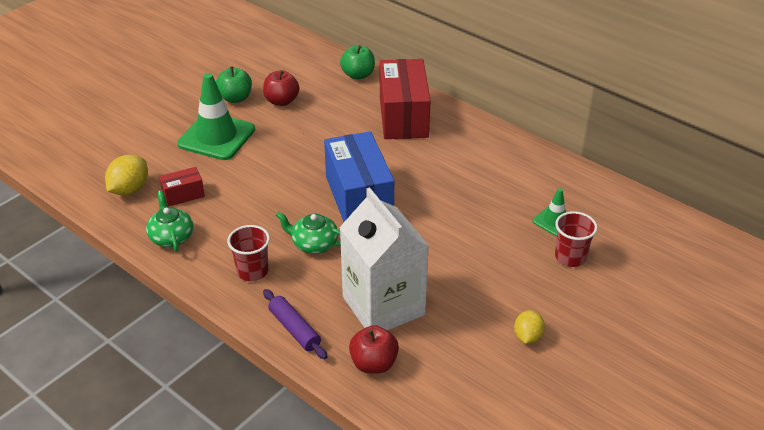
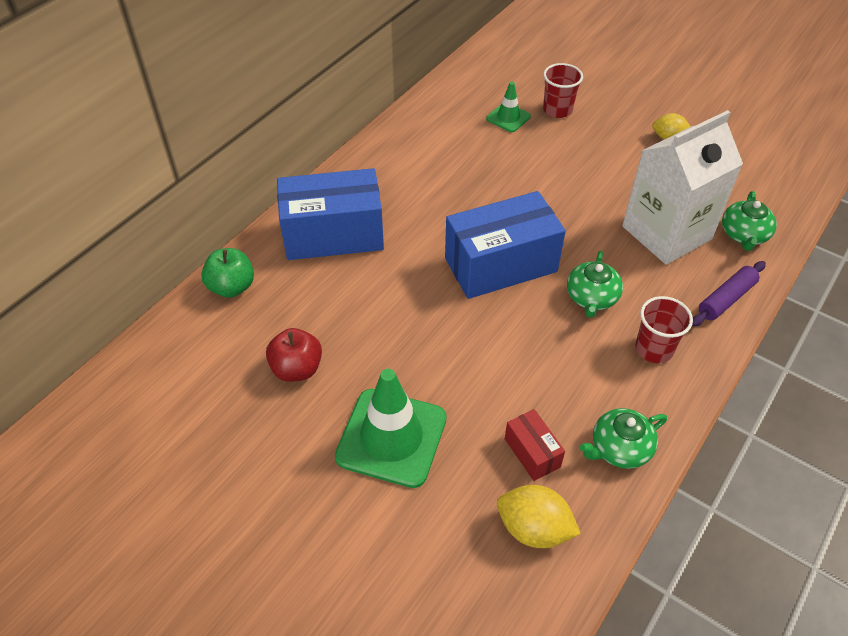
camera: 95 degrees left, 10 degrees up
green apple [216,66,252,103] -> none
red apple [349,325,399,374] -> green teapot [722,191,777,251]
red box [380,59,431,139] -> blue box [277,168,384,260]

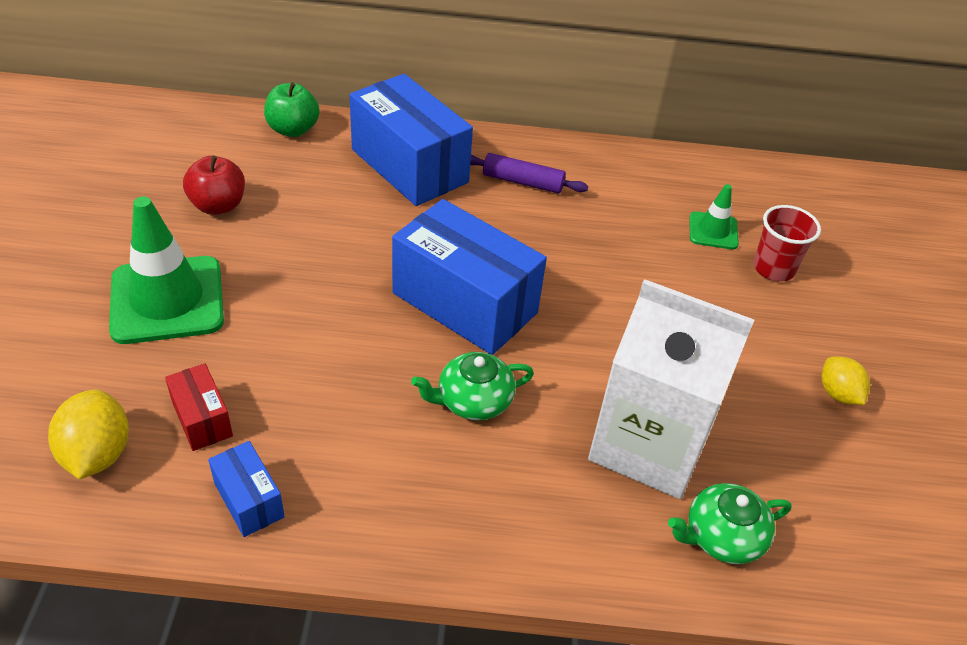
camera: 55 degrees right, 5 degrees down
red box [505,409,565,481] -> red box turned 60 degrees counterclockwise [165,363,233,451]
green teapot [579,408,667,469] -> blue box [208,441,285,537]
red cup [635,296,693,363] -> none
purple rolling pin [692,261,766,326] -> purple rolling pin moved to [470,153,588,194]

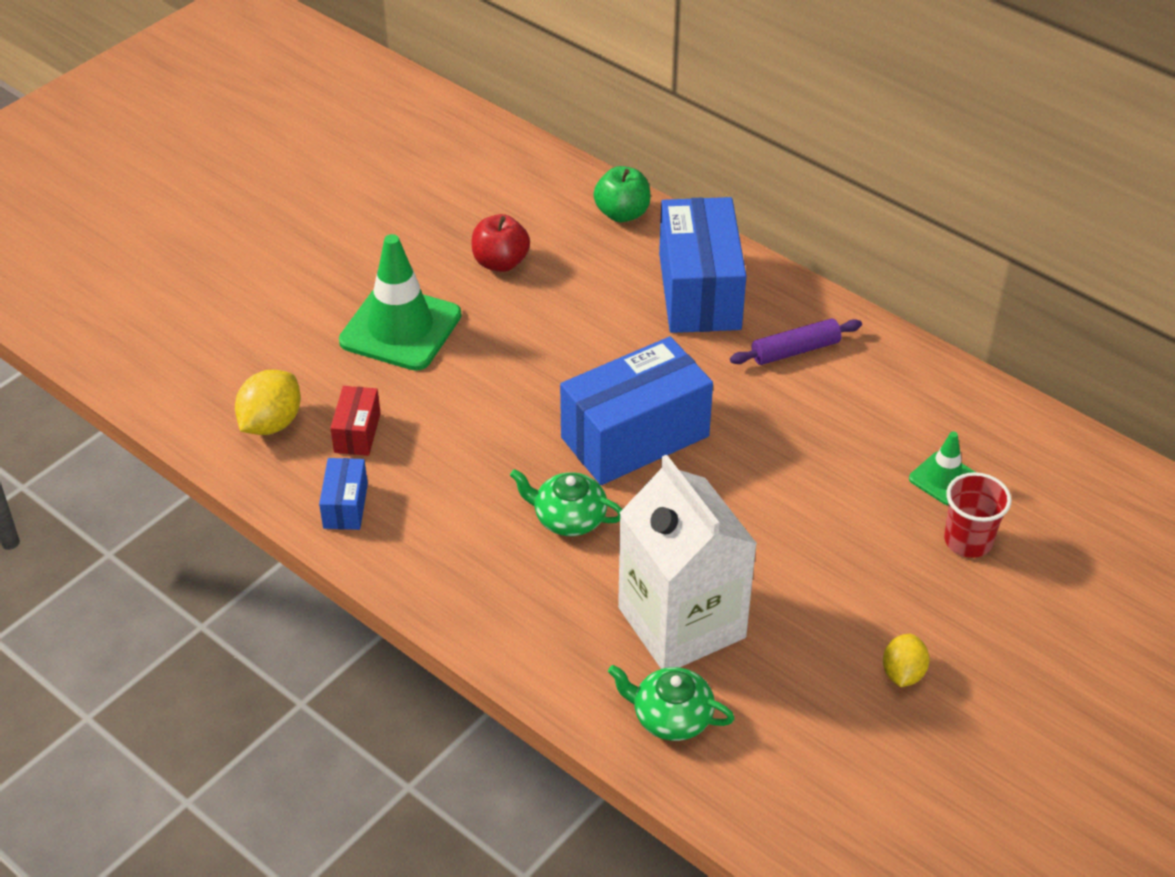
camera: 40 degrees right, 0 degrees up
blue box [392,199,547,355] -> blue box turned 75 degrees clockwise [560,337,713,485]
purple rolling pin [470,153,588,194] -> purple rolling pin turned 75 degrees counterclockwise [730,319,862,365]

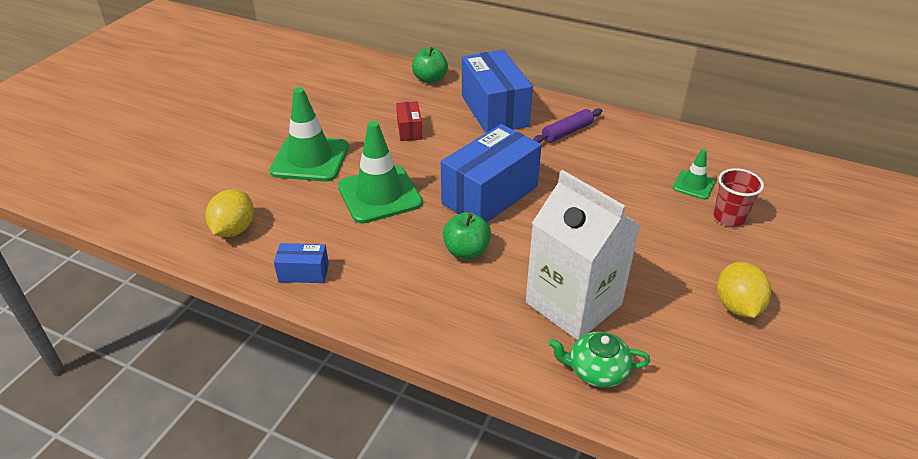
camera: 15 degrees left, 5 degrees down
blue box [319,458,368,530] -> blue box turned 75 degrees counterclockwise [274,243,329,283]
red box [330,386,381,456] -> red box moved to [396,101,422,141]
red apple [472,214,530,272] -> none
green teapot [510,469,622,536] -> green apple [443,212,491,259]
yellow lemon [883,634,930,687] -> yellow lemon [717,262,771,318], size x1.51
none -> green traffic cone [338,121,423,224]

